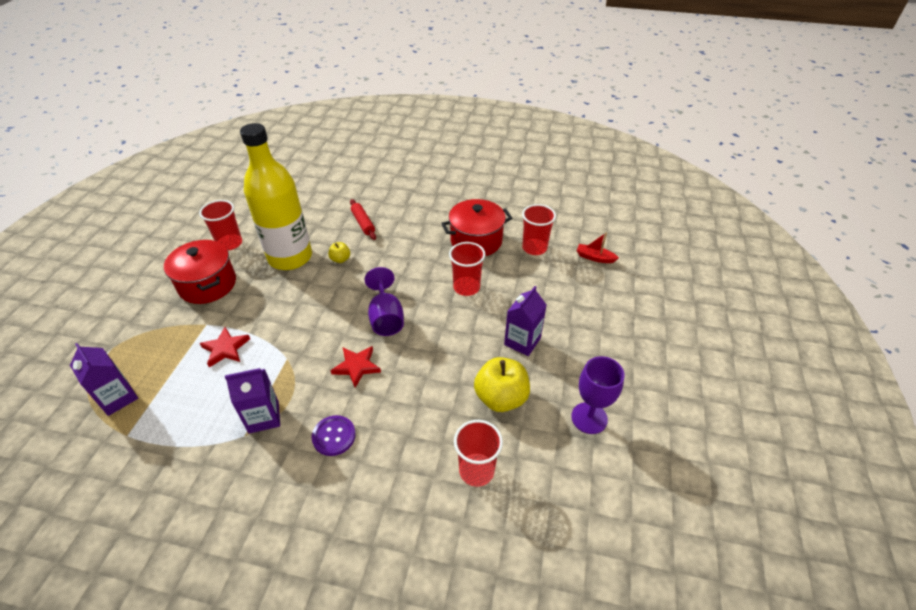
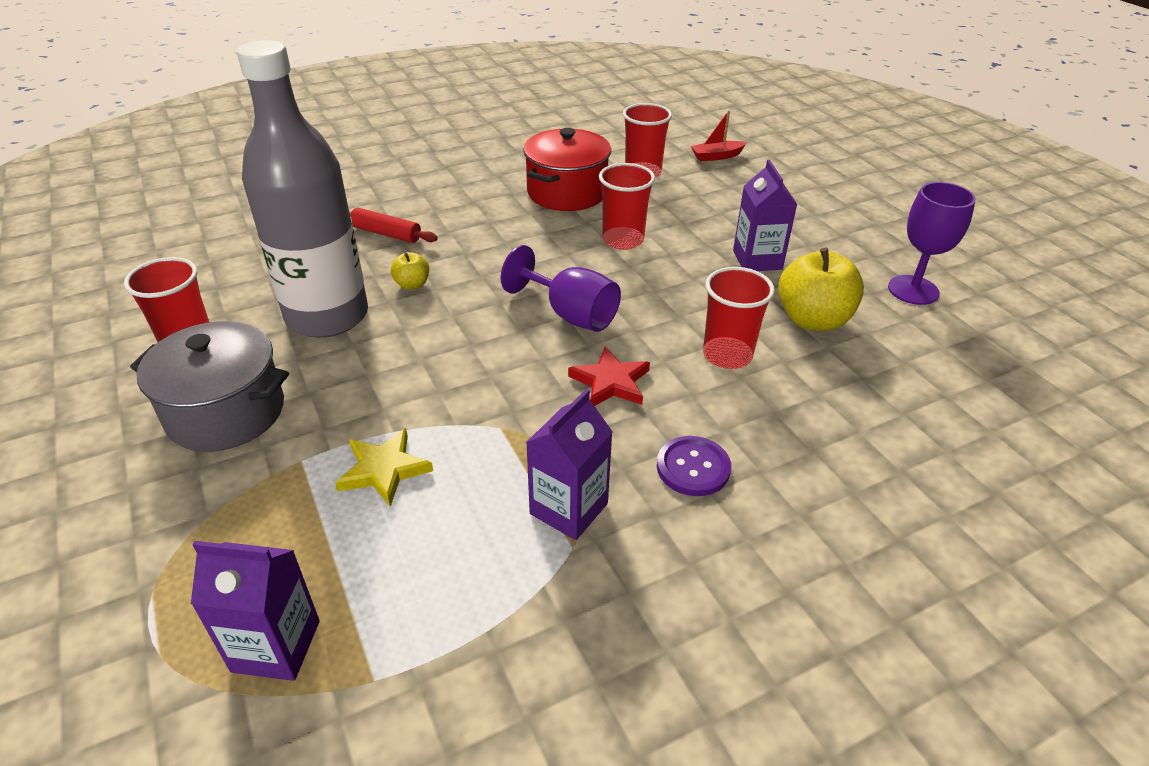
camera: 40 degrees left, 5 degrees down
red pot [164,240,236,304] -> grey pot [130,321,289,452]
red star [200,327,250,367] -> yellow star [335,428,433,507]
yellow bottle [240,123,312,270] -> grey bottle [237,40,368,338]
red cup [454,420,503,487] -> red cup moved to [703,267,775,369]

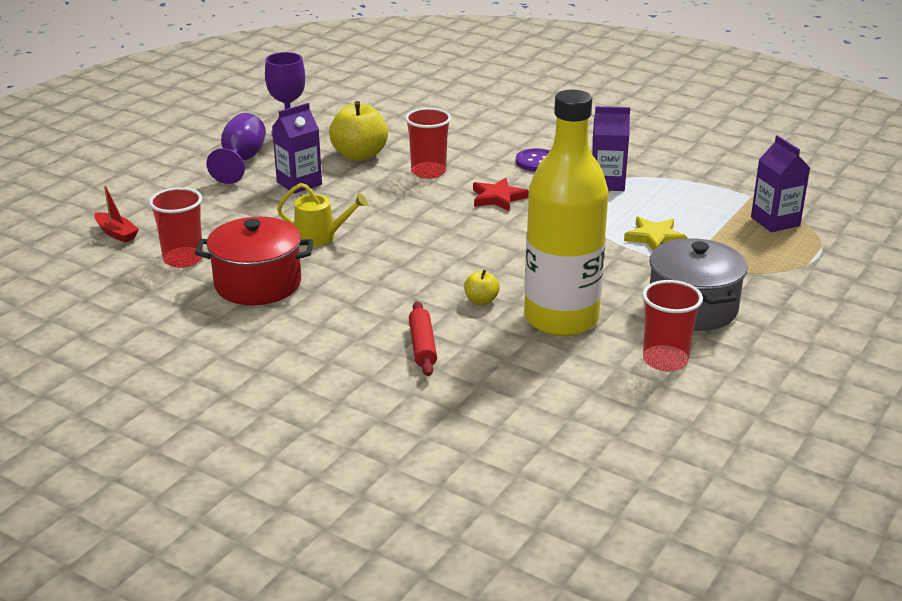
camera: 120 degrees left, 10 degrees down
grey bottle [237,40,368,338] -> yellow bottle [524,90,608,336]
purple goblet [501,245,621,332] -> purple goblet moved to [206,113,266,184]
red cup [599,163,655,250] -> yellow watering can [277,183,368,247]

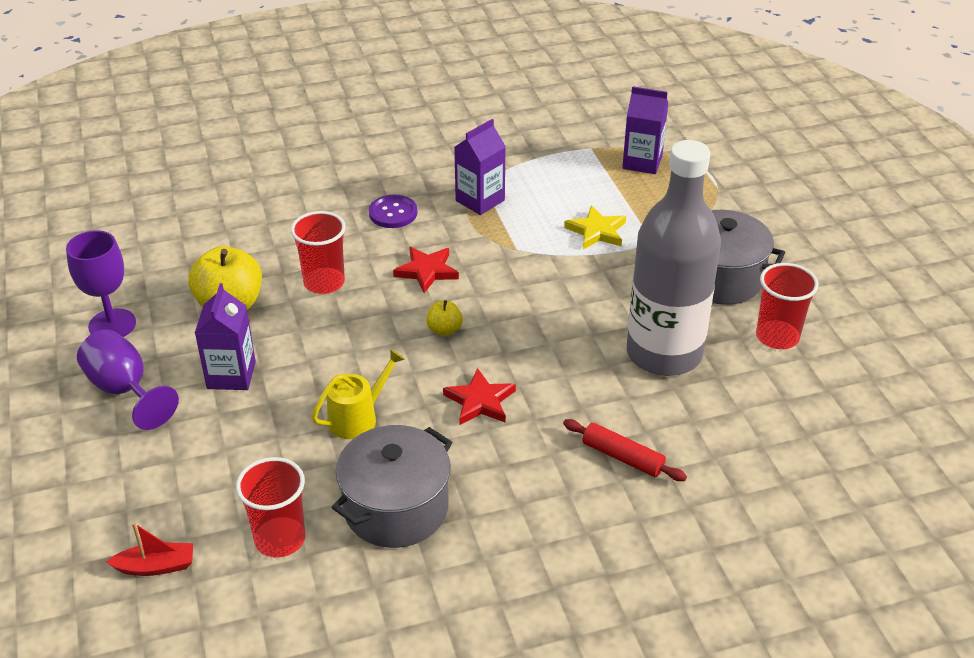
camera: 50 degrees left, 10 degrees up
red pot [195,217,314,305] -> grey pot [332,425,452,548]
yellow apple [464,270,500,305] -> yellow apple moved to [426,300,463,336]
yellow bottle [524,90,608,336] -> grey bottle [627,140,721,376]
none -> red star [443,368,516,425]

